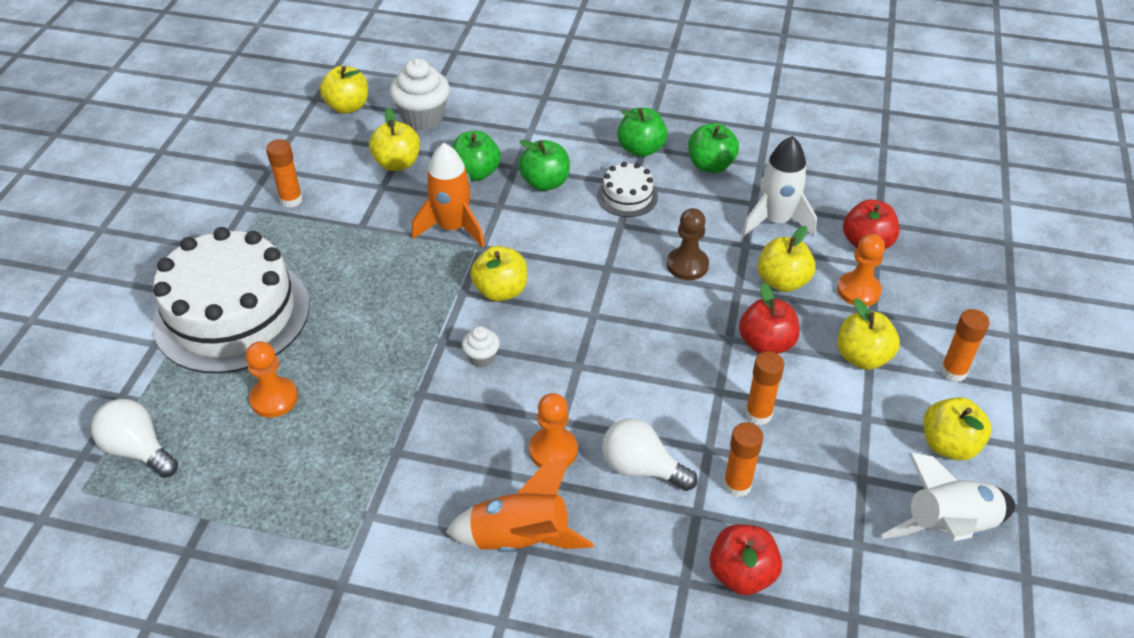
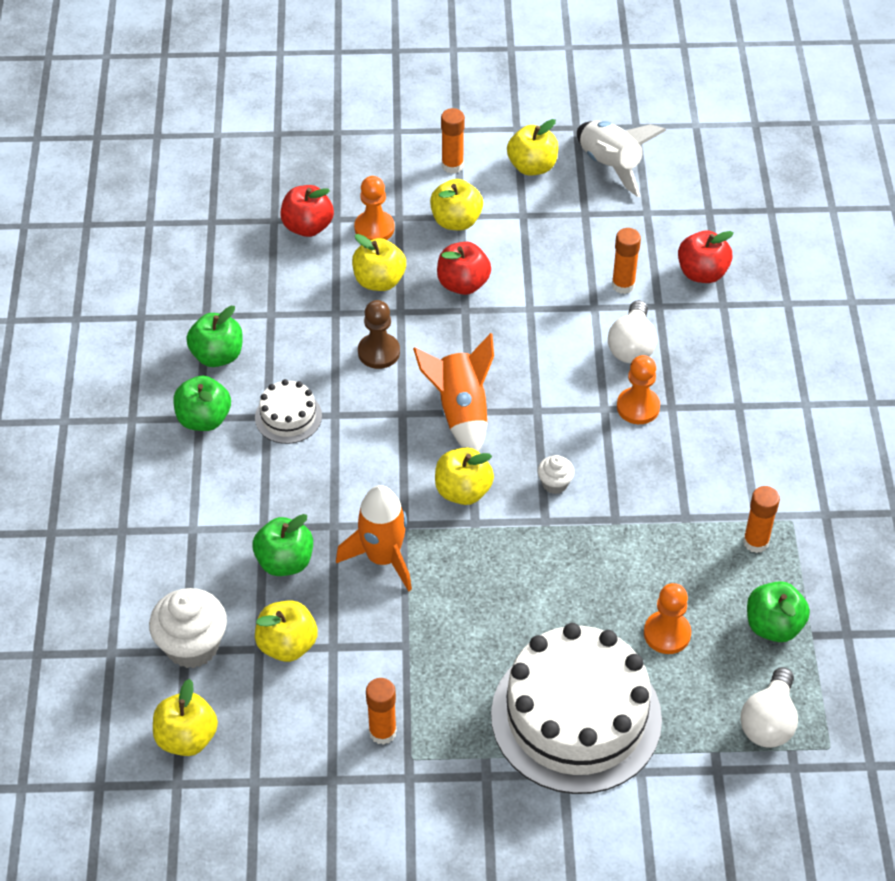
camera: 105 degrees left, 5 degrees up
orange rocket [446,457,594,552] -> orange rocket moved to [413,333,494,452]
green apple [518,140,570,191] -> green apple moved to [747,581,810,642]
white rocket [742,136,817,237] -> none
orange glue stick [745,351,785,425] -> orange glue stick moved to [743,486,780,553]

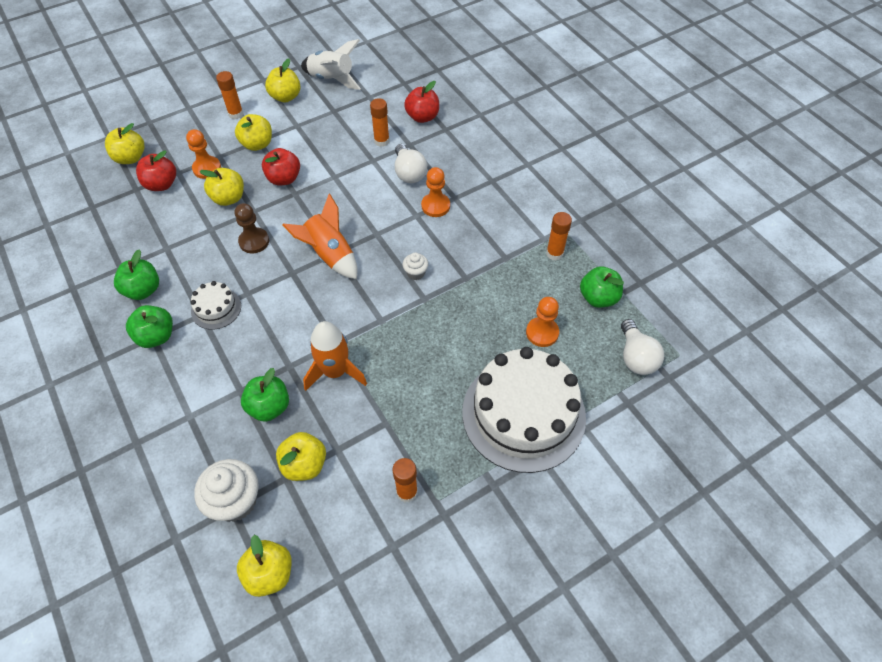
camera: 30 degrees left, 5 degrees up
yellow apple [435,447,494,505] -> yellow apple moved to [105,123,145,164]

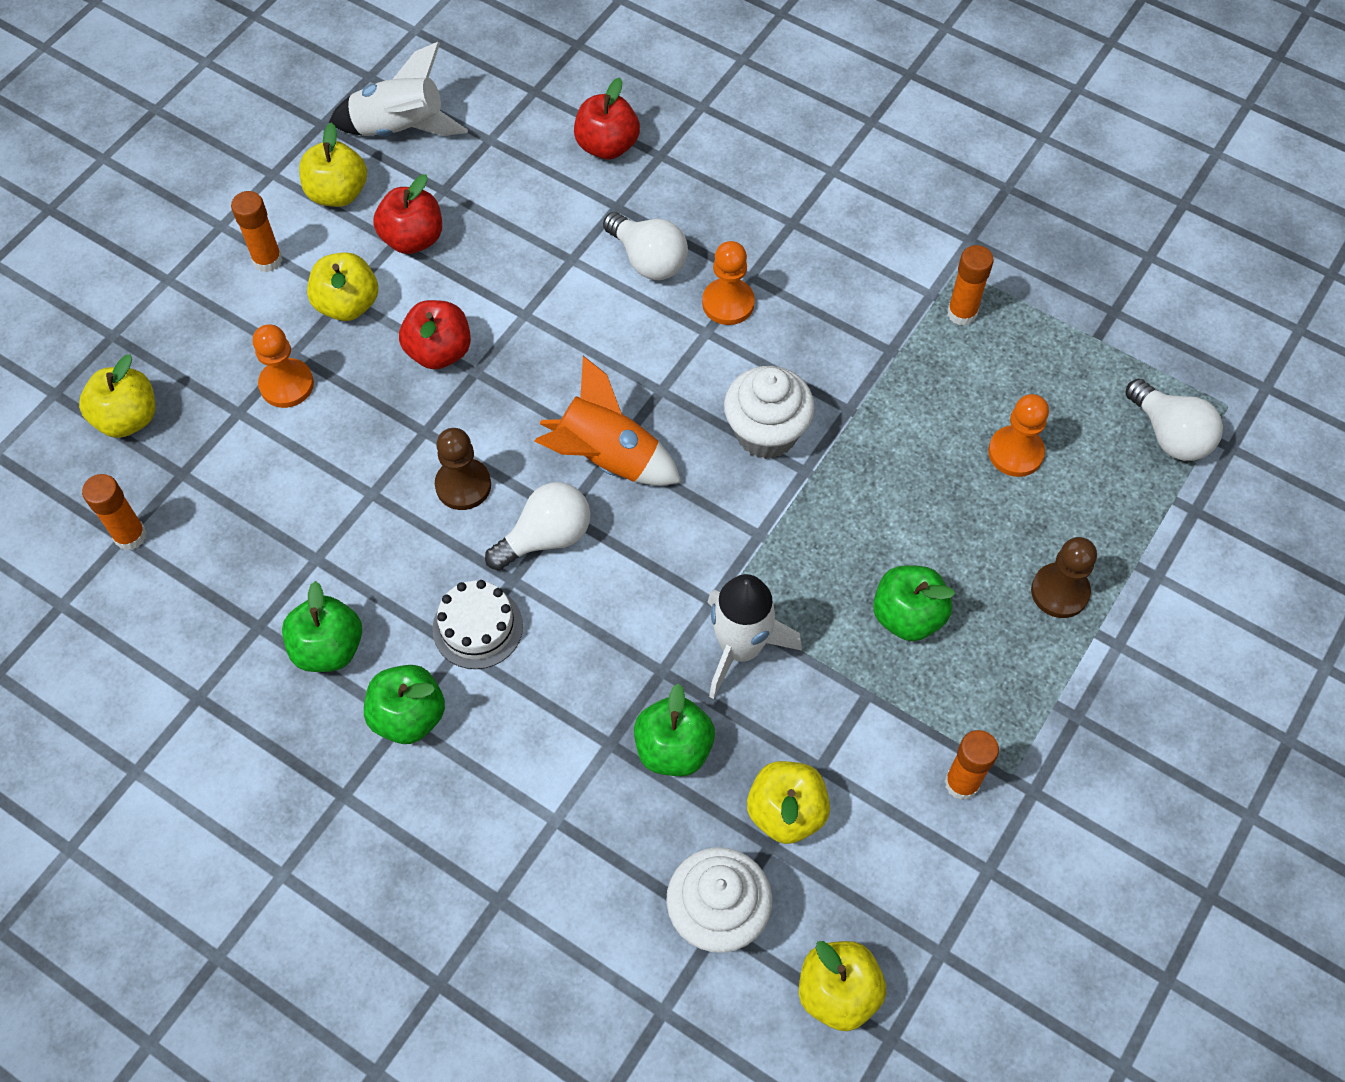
camera: 25 degrees left, 5 degrees up
red apple [136,150,176,191] -> red apple moved to [373,174,442,254]
yellow apple [200,168,244,206] -> none
orange rocket [303,321,367,391] -> white rocket [708,574,802,699]
orange glue stick [370,98,389,147] -> orange glue stick moved to [82,474,147,550]
white cupcake [403,253,428,280] -> white cupcake [724,366,815,459], size x1.95
white cake [462,347,586,473] -> brown pawn [1031,537,1097,618]
green apple [580,267,624,308] -> green apple moved to [873,565,955,641]
none -> white light bulb [485,482,590,571]

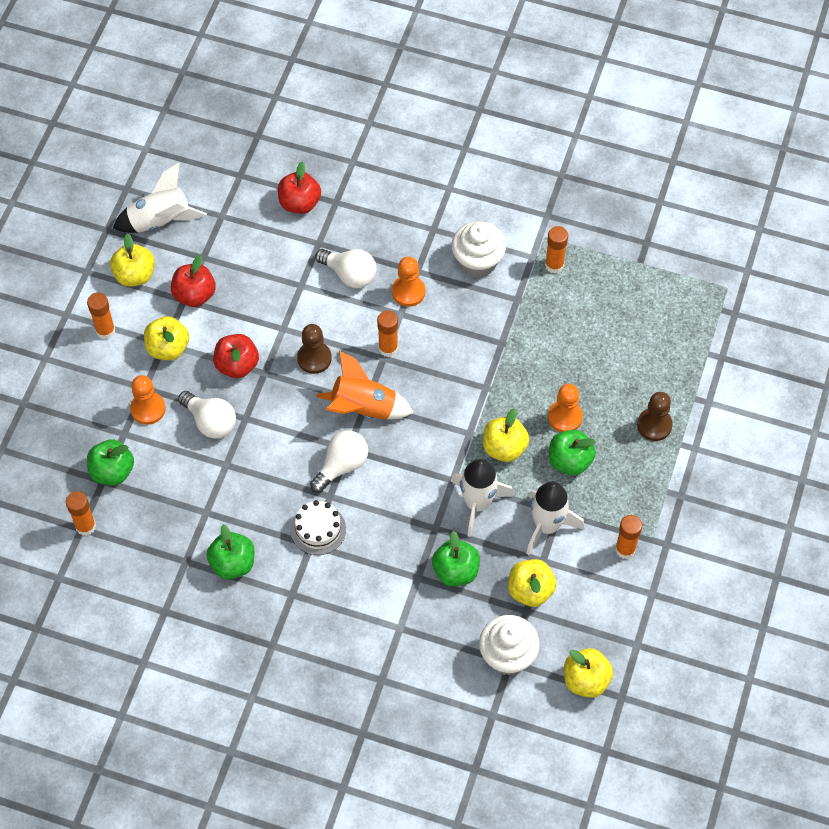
camera: 15 degrees left, 0 degrees up
yellow apple [79,355,155,438] -> yellow apple moved to [483,408,529,462]
green apple [364,665,445,744] -> green apple moved to [87,439,134,485]
brown pawn [435,428,491,510] -> brown pawn moved to [297,324,332,374]
white cupcake [724,366,815,459] -> white cupcake moved to [451,221,506,278]
orange pawn [988,394,1049,477] -> orange pawn moved to [548,384,583,432]
white light bulb [1125,379,1223,461] -> white light bulb moved to [178,391,236,439]
none -> orange glue stick [377,310,398,357]
none -> white rocket [526,482,585,555]

